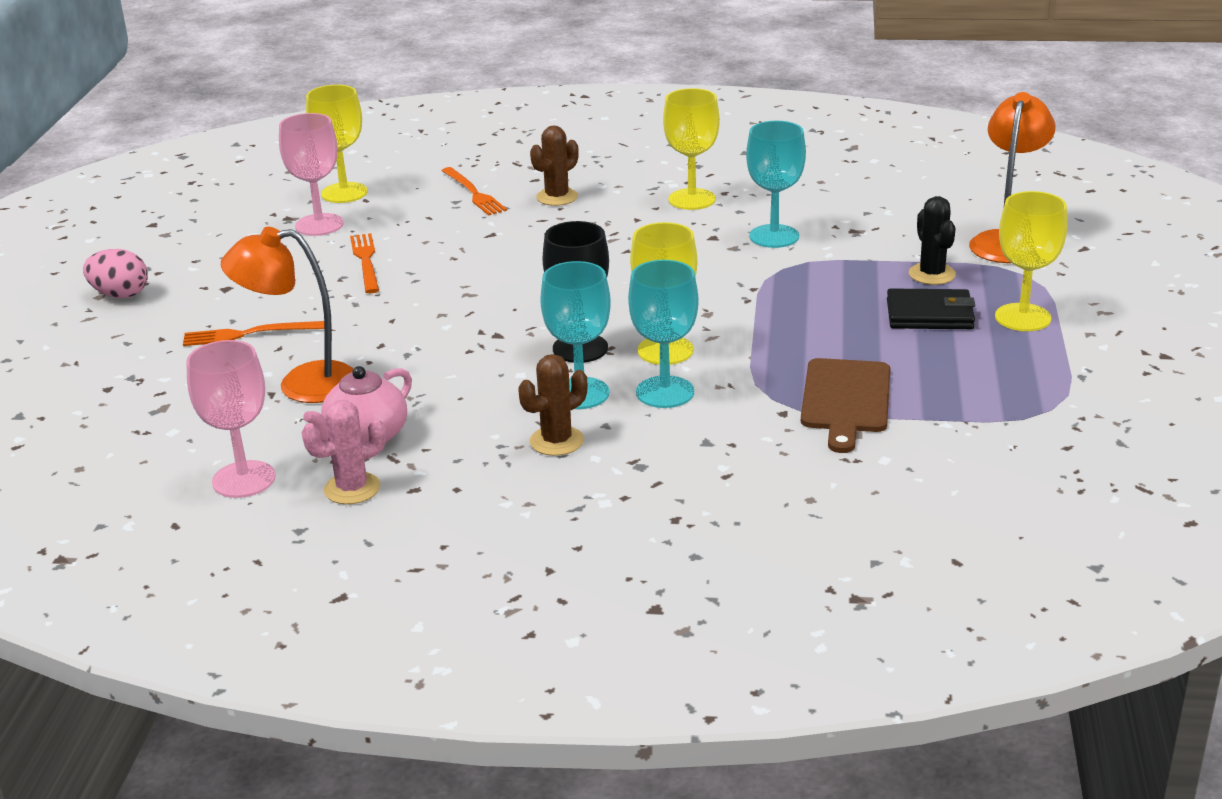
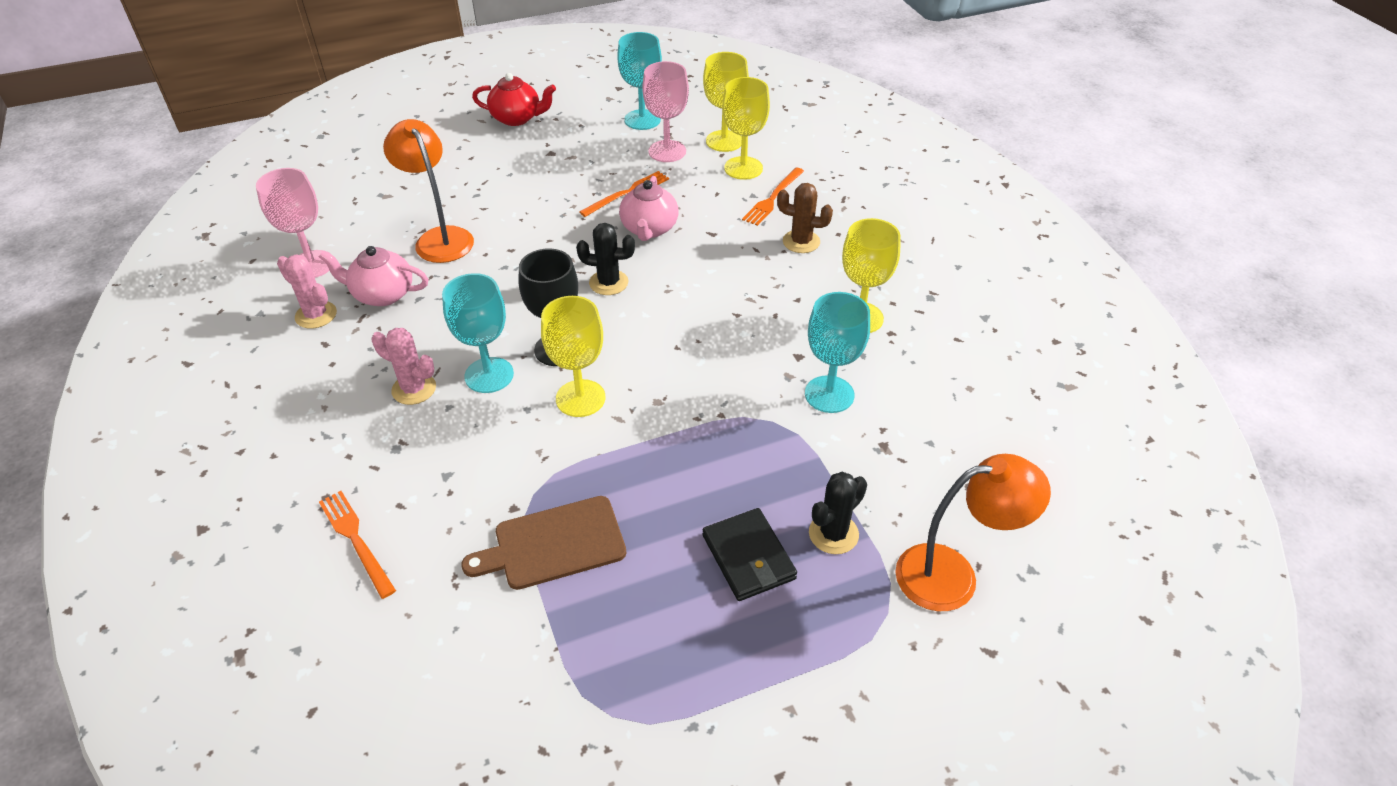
camera: 60 degrees right, 15 degrees up
pink egg [83,249,148,298] -> red teapot [472,73,556,126]
orange fork [183,321,324,346] -> orange fork moved to [319,491,396,599]
brown cactus [518,354,588,456] -> pink cactus [372,328,436,405]
turquoise goblet [628,260,699,408] -> turquoise goblet moved to [617,32,662,130]
yellow goblet [995,191,1067,331] -> yellow goblet moved to [722,77,770,180]
none -> black cactus [576,223,635,295]
none -> pink teapot [619,176,679,241]

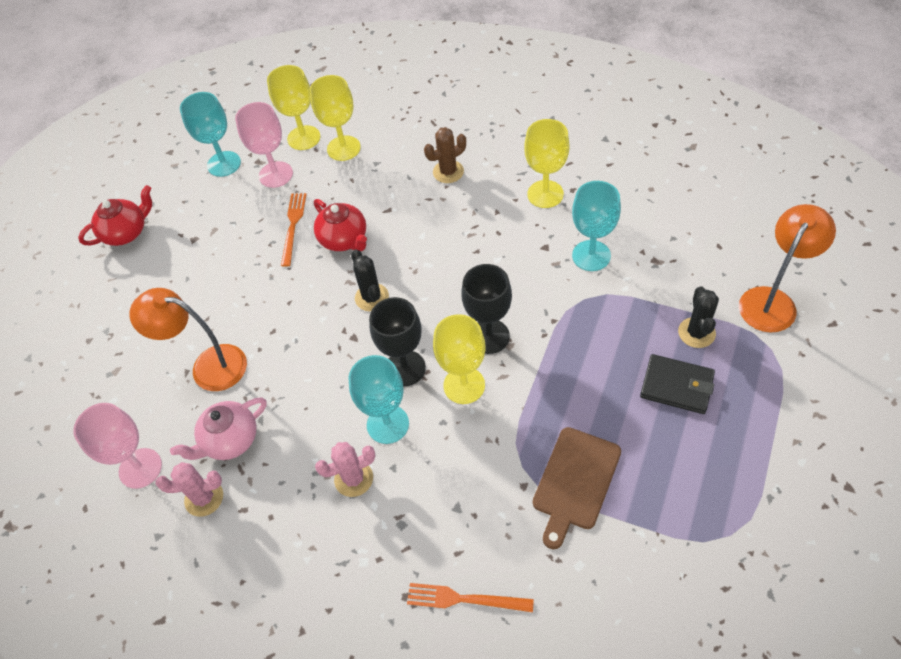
camera: 40 degrees left, 10 degrees up
black cactus [576,223,635,295] -> black cactus turned 75 degrees counterclockwise [351,250,389,311]
pink teapot [619,176,679,241] -> red teapot [314,199,367,251]
orange fork [742,168,804,226] -> none
none -> black goblet [461,264,512,354]

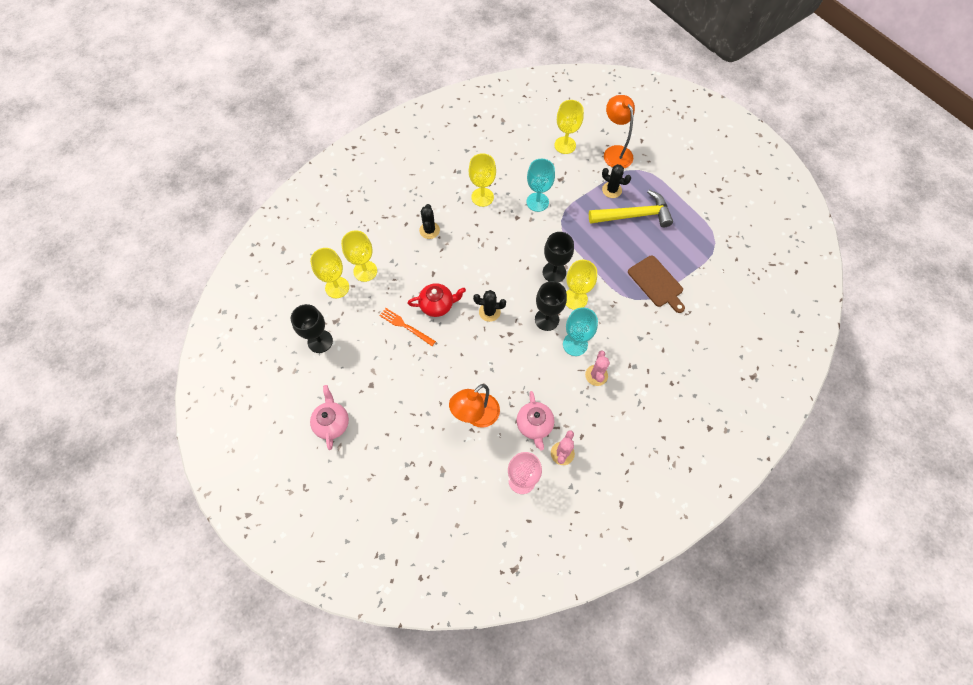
camera: 65 degrees left, 10 degrees up
red teapot [78,185,152,246] -> pink teapot [310,385,349,450]
turquoise goblet [180,92,241,177] -> black goblet [291,304,333,353]
pink goblet [235,102,293,188] -> none
orange fork [407,583,534,612] -> none
brown cactus [424,127,466,183] -> black cactus [419,204,440,239]
black wallet [640,354,715,414] -> yellow hammer [589,190,673,227]
none -> yellow goblet [554,100,584,154]

